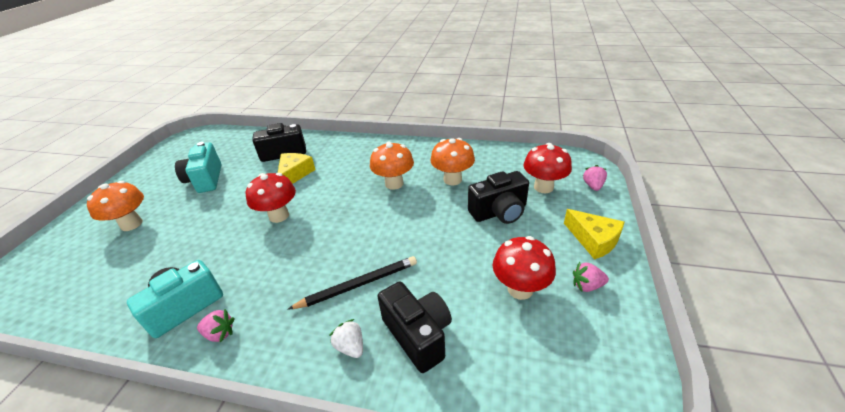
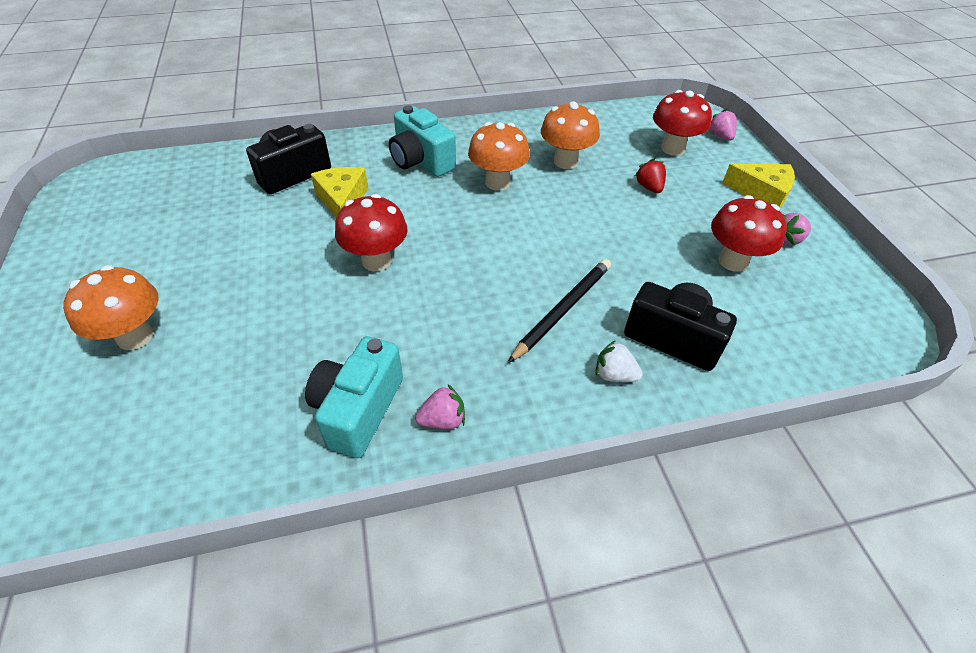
camera: 30 degrees left, 10 degrees up
turquoise camera [175,142,221,193] -> turquoise camera moved to [389,105,456,177]
black camera [468,171,529,224] -> red strawberry [635,159,666,193]

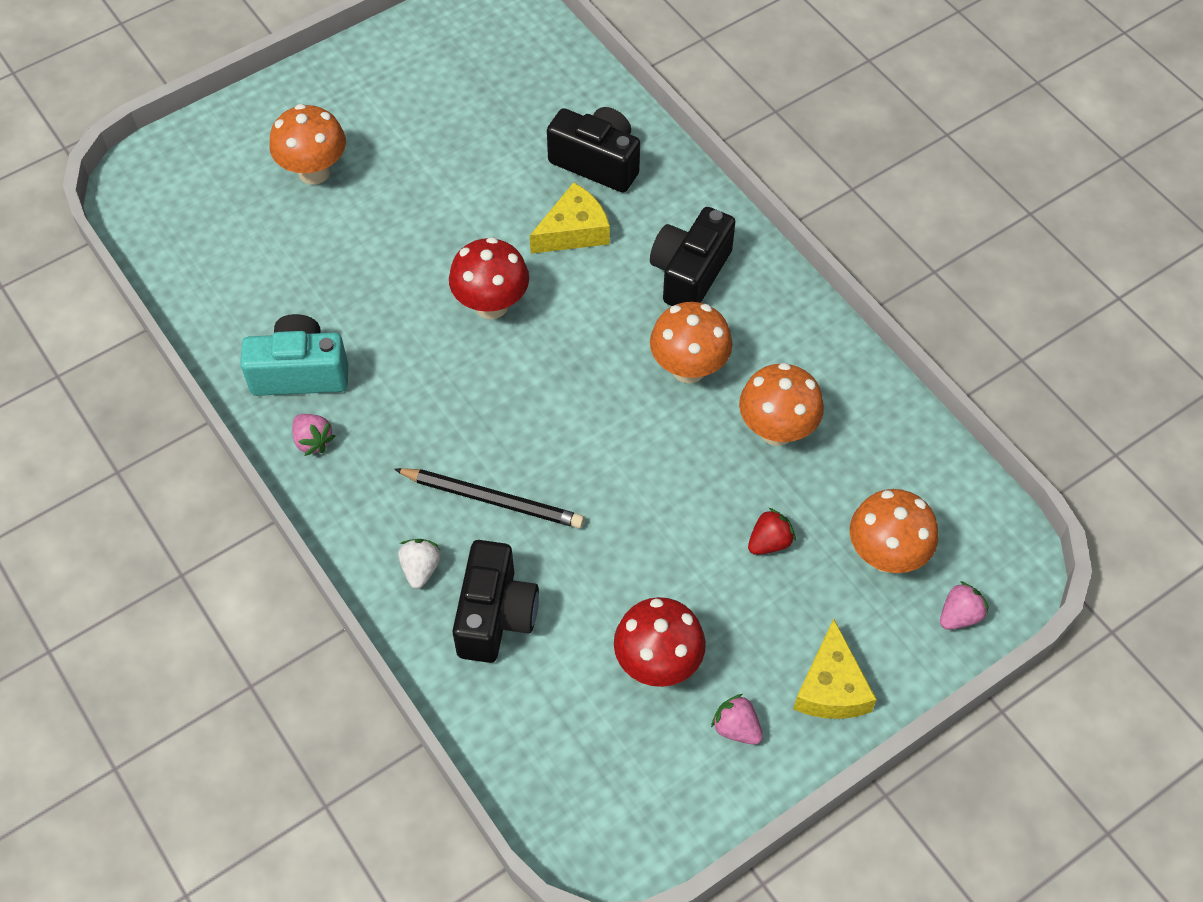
camera: 70 degrees right, 10 degrees up
turquoise camera [389,105,456,177] -> black camera [650,207,736,306]
red mushroom [653,90,712,156] -> orange mushroom [850,489,938,573]

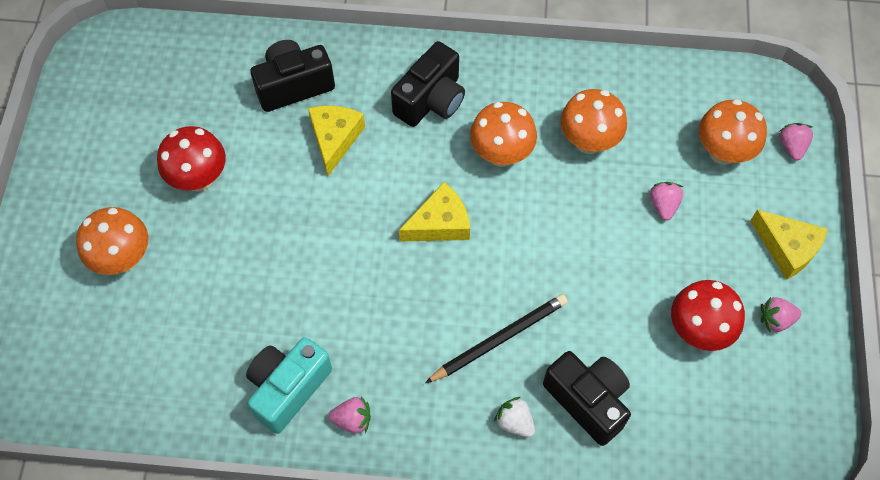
camera: 50 degrees left, 5 degrees up
red mushroom [449,237,529,319] -> red mushroom moved to [157,126,226,192]
black camera [650,207,736,306] -> black camera turned 120 degrees counterclockwise [391,41,465,127]
red strawberry [748,508,796,555] -> pink strawberry [650,182,683,220]
none -> yellow cheese [399,182,470,242]

